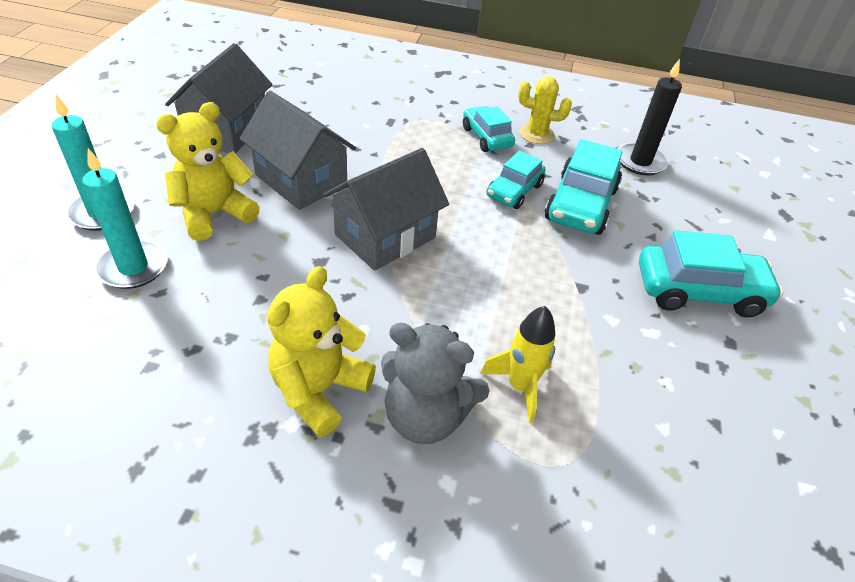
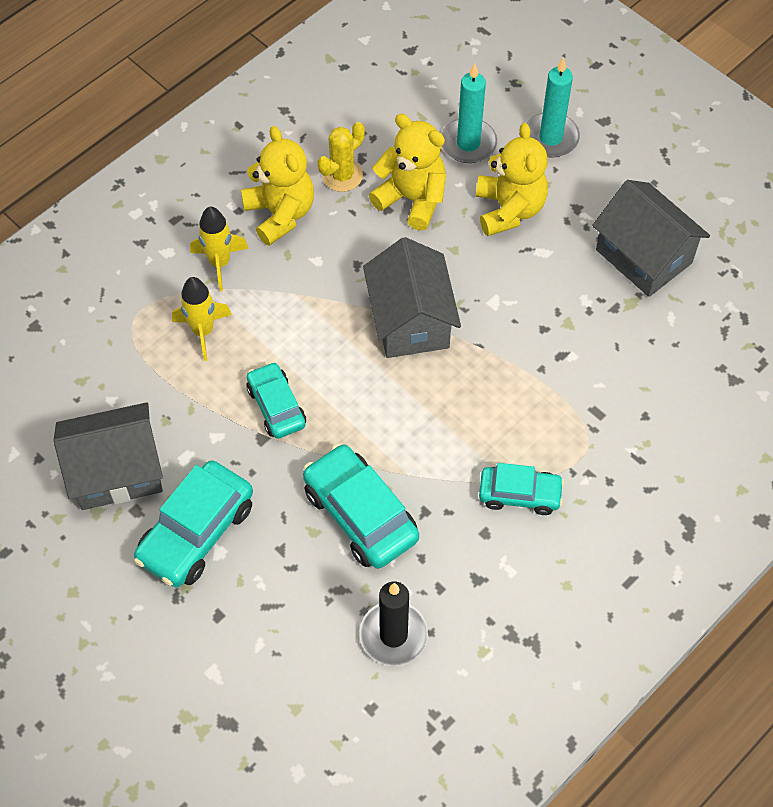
camera: 125 degrees right, 15 degrees up
grey house [240,91,356,210] -> grey house moved to [53,402,163,510]
grey teddy bear [381,323,490,444] -> yellow rocket [190,207,249,291]
turquoise car [487,150,545,209] -> turquoise car moved to [247,362,306,439]
yellow cactus [518,77,572,144] -> yellow cactus moved to [317,122,365,192]
none -> yellow teddy bear [369,114,446,231]

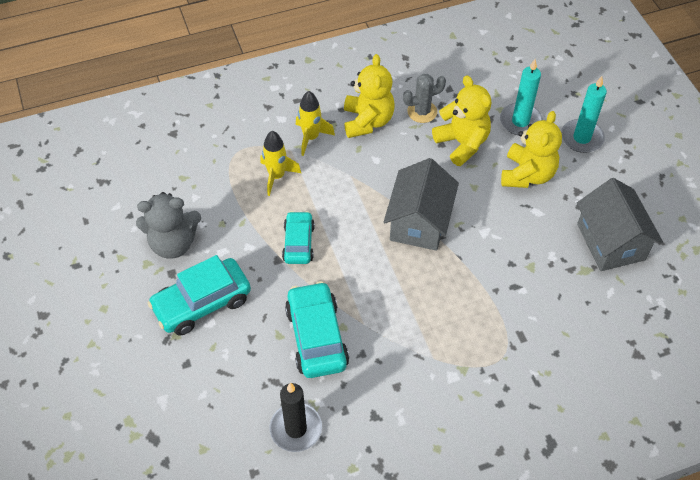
camera: 25 degrees right, 5 degrees down
grey house [53,402,163,510] -> grey teddy bear [136,192,201,259]
yellow cactus [317,122,365,192] -> grey cactus [403,74,446,123]
turquoise car [479,463,564,515] -> none

